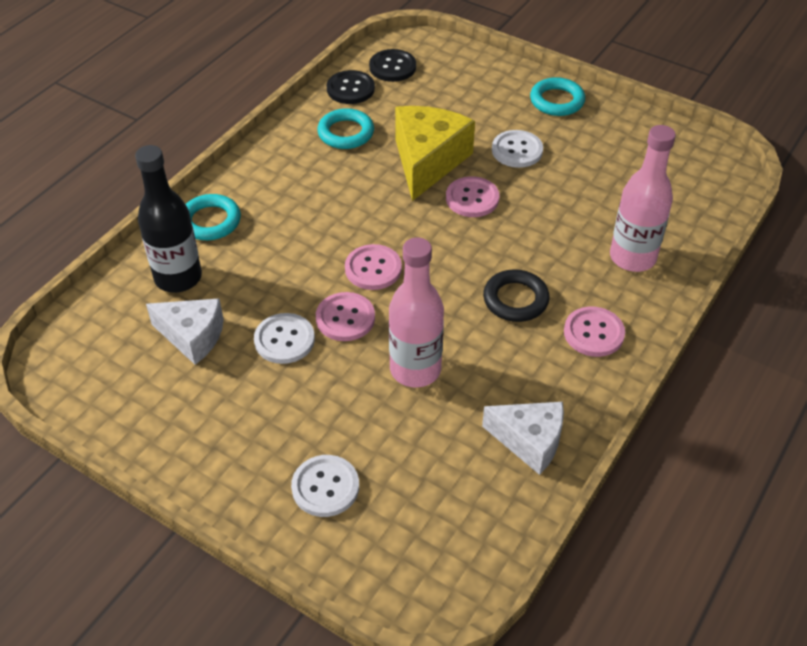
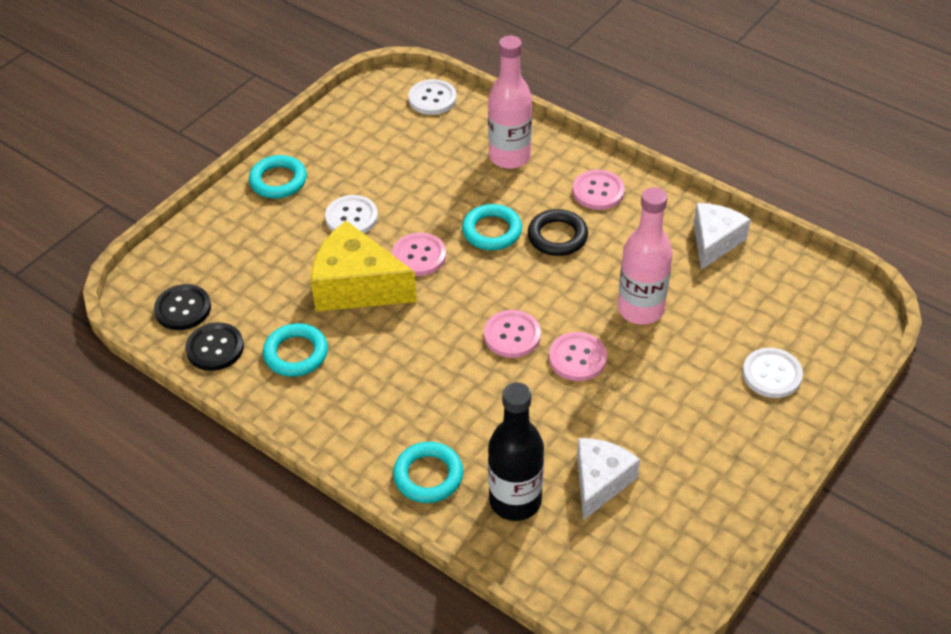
camera: 85 degrees left, 0 degrees up
white button [254,313,315,364] -> white button moved to [408,79,457,115]
none -> turquoise ring [462,204,522,250]

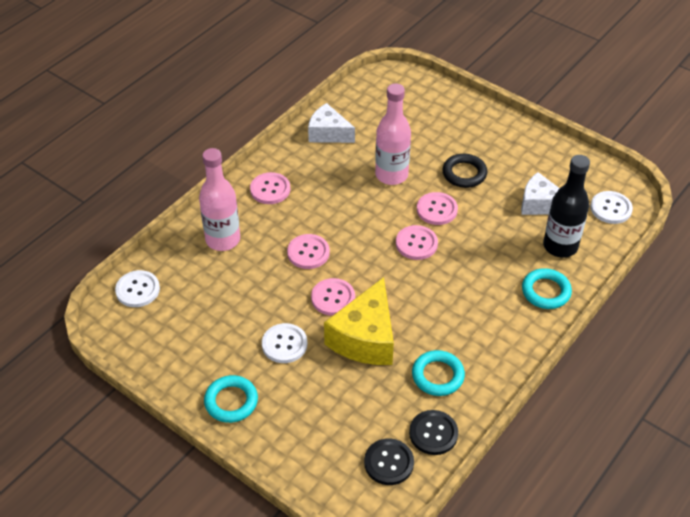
camera: 90 degrees left, 0 degrees up
turquoise ring [462,204,522,250] -> pink button [287,234,330,269]
black ring [528,209,588,256] -> black ring moved to [442,154,487,188]
white button [742,348,803,398] -> white button moved to [590,191,633,224]

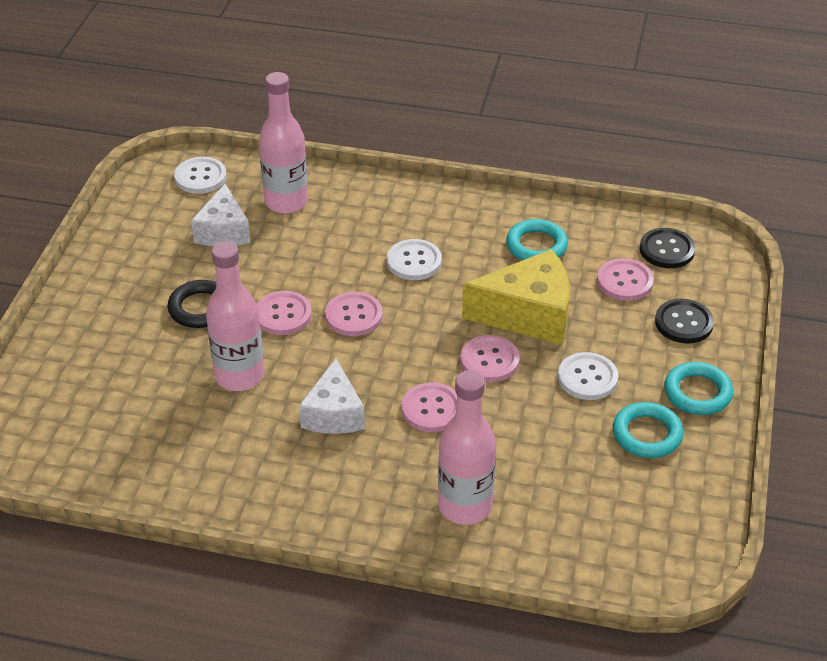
camera: 115 degrees left, 5 degrees down
white button [115,270,160,307] -> white button moved to [387,239,442,280]
pink button [250,172,290,204] -> pink button moved to [597,258,654,301]
white cheese [308,103,355,143] -> white cheese moved to [299,358,365,434]
black button [409,410,458,455] -> black button moved to [655,299,714,343]
turquoise ring [522,268,572,309] -> turquoise ring moved to [613,402,683,458]
black bottle [543,155,590,258] -> pink bottle [259,72,308,214]

